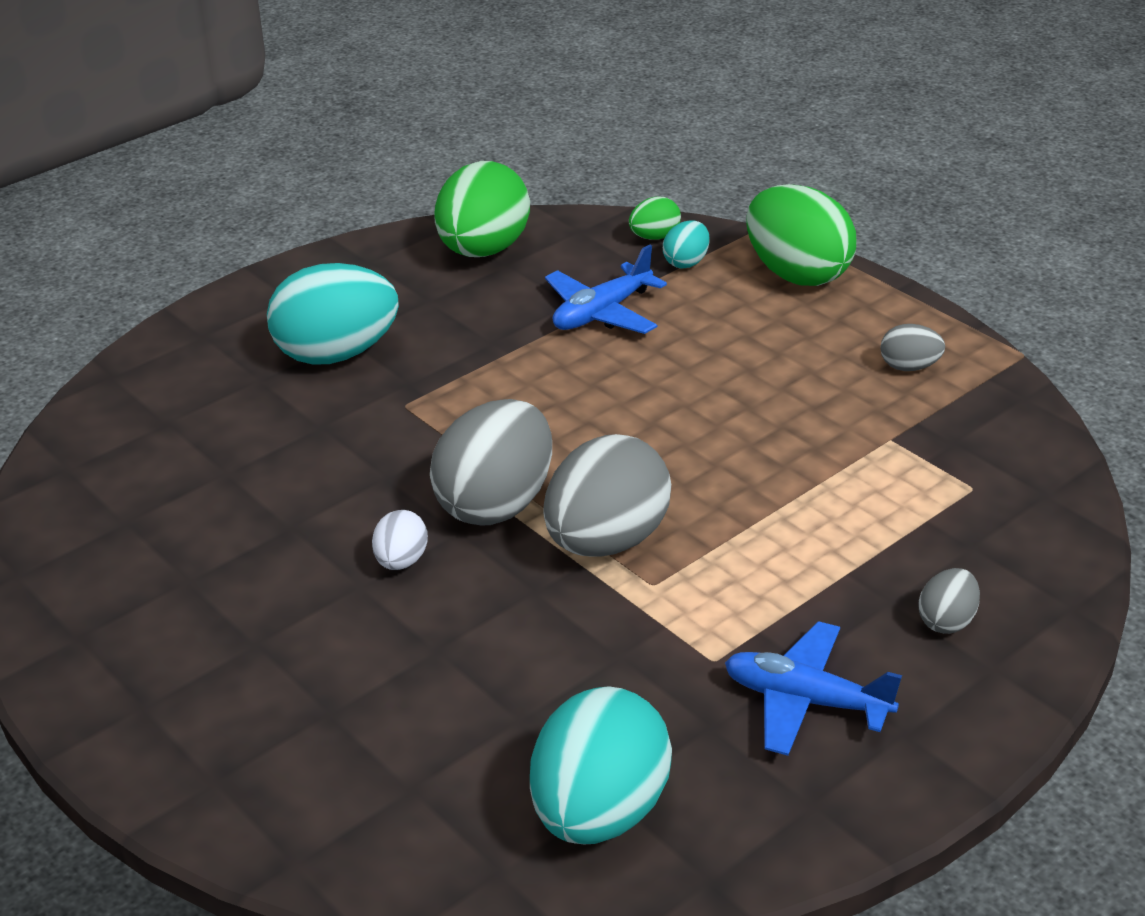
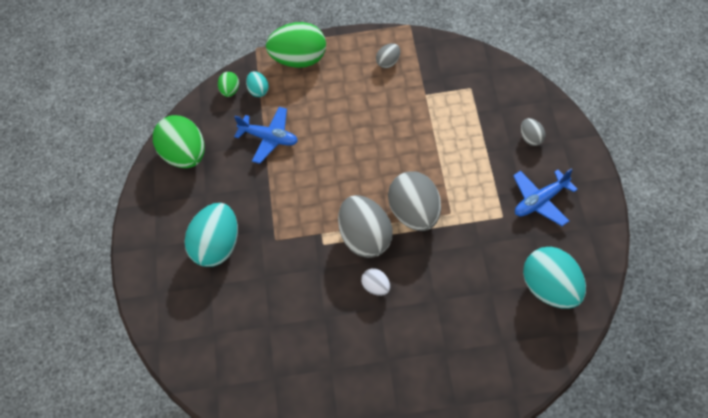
camera: 50 degrees left, 20 degrees up
blue plane [545,244,667,334] -> blue plane turned 60 degrees counterclockwise [234,107,298,164]

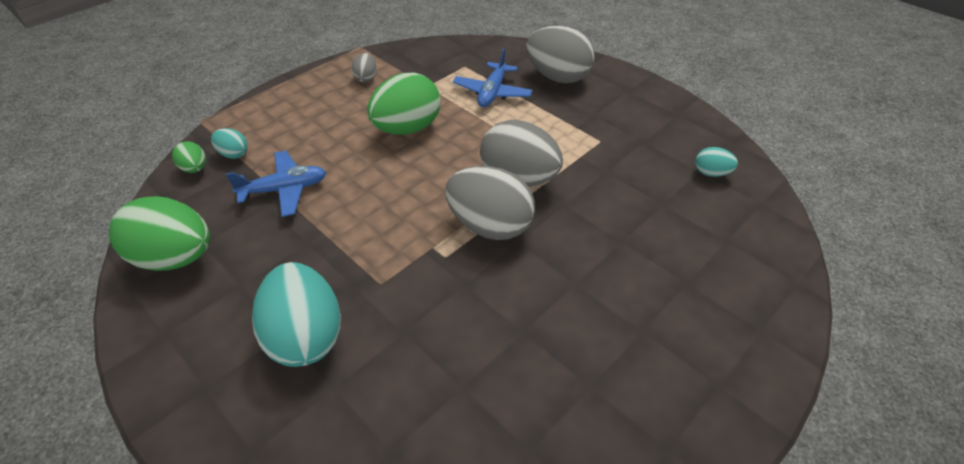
camera: 45 degrees left, 10 degrees down
green egg [266,22,326,68] -> green egg moved to [367,73,441,135]
white egg [361,268,390,296] -> none
blue plane [513,169,578,226] -> blue plane moved to [453,48,533,107]
grey egg [521,118,546,146] -> grey egg [526,26,595,84], size x2.11
turquoise egg [523,247,586,309] -> turquoise egg [695,147,738,177], size x0.47

